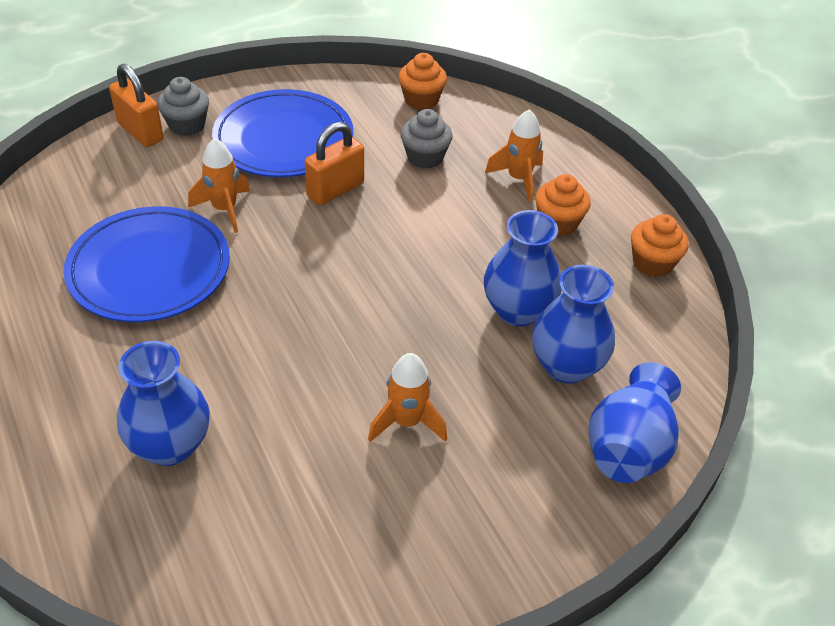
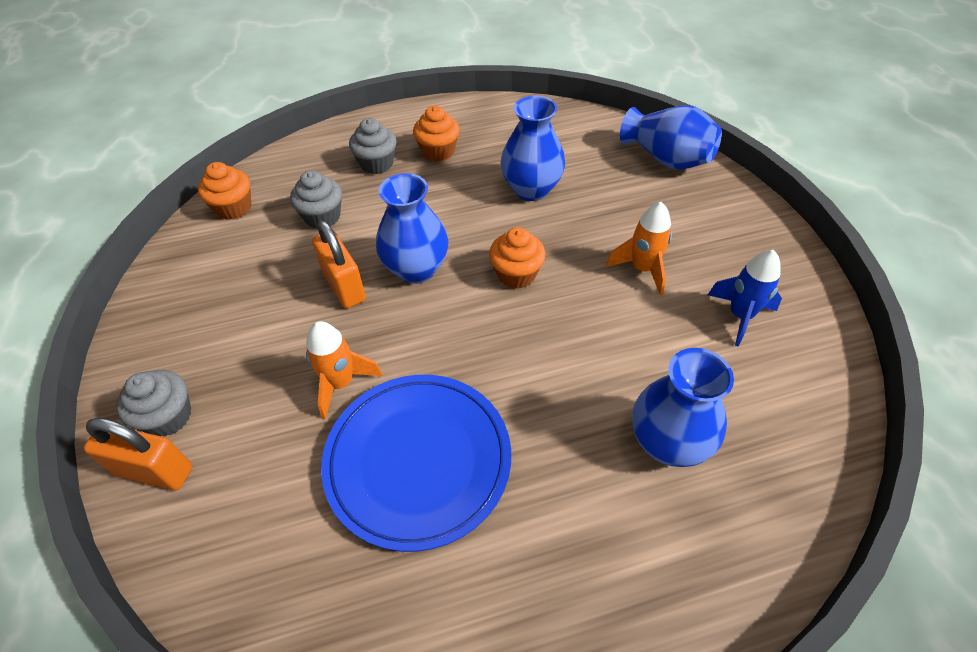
camera: 75 degrees left, 5 degrees up
orange padlock [109,64,164,147] -> orange padlock turned 45 degrees clockwise [84,417,192,490]
blue plate [212,89,353,177] -> none
orange rocket [485,109,543,202] -> grey cupcake [349,118,397,174]
blue vase [532,265,615,384] -> blue vase moved to [376,173,449,284]
orange cupcake [631,214,689,277] -> orange cupcake moved to [489,227,546,289]
none -> blue rocket [708,250,782,347]

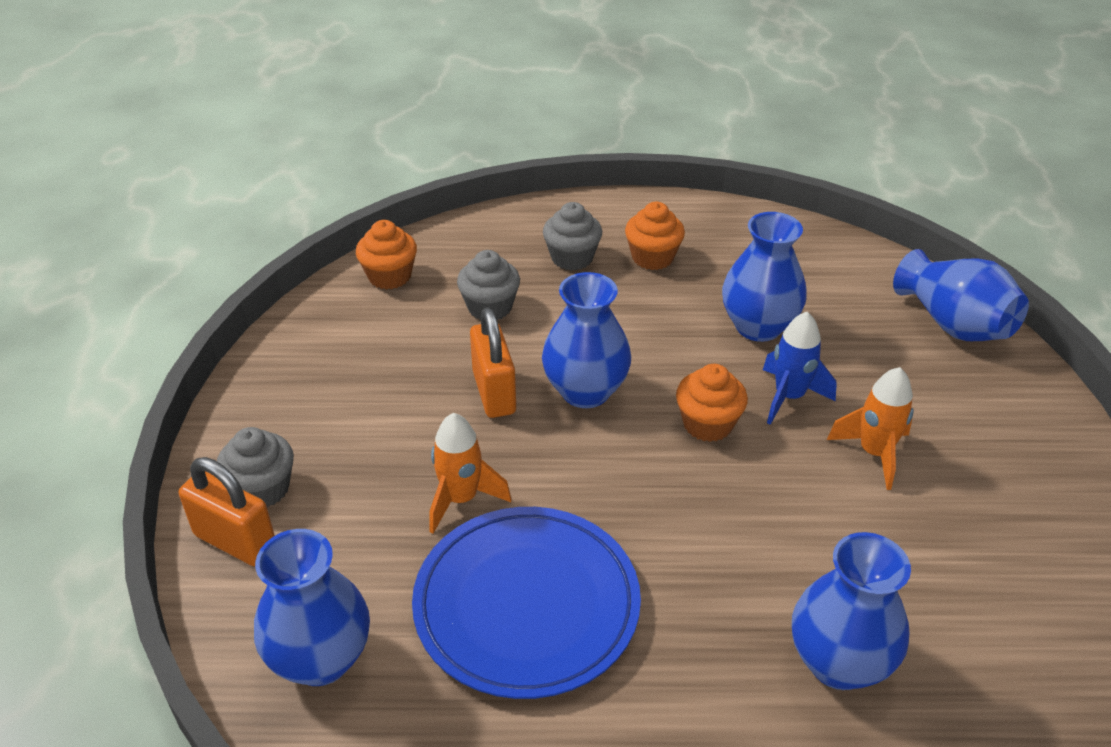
camera: 15 degrees right, 10 degrees down
blue rocket [708,250,782,347] -> blue rocket moved to [763,312,837,425]
none -> blue vase [254,529,370,686]

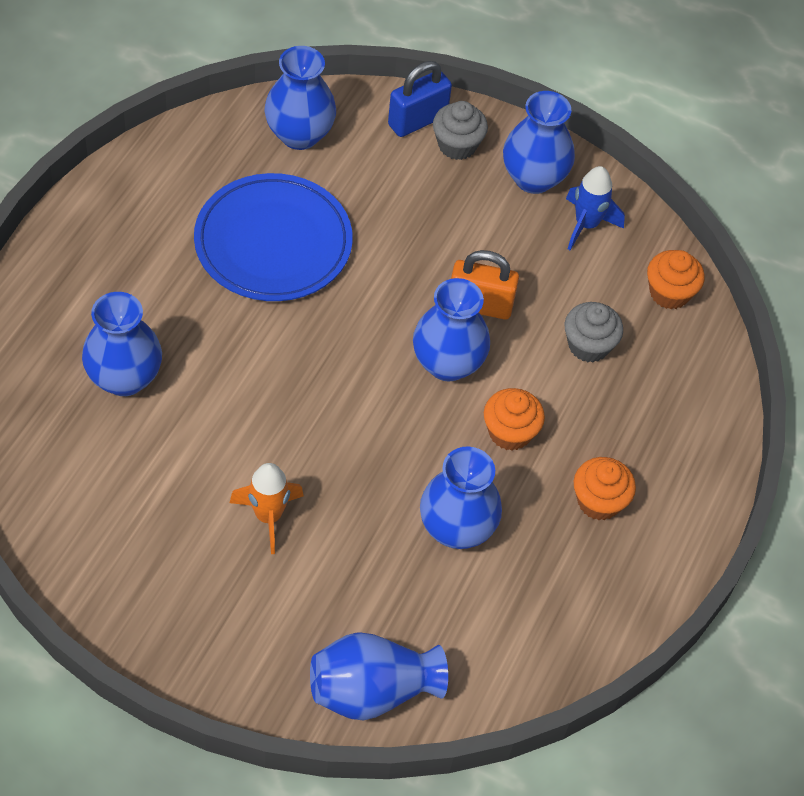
camera: 110 degrees right, 15 degrees up
orange padlock [179,457,275,566] -> blue padlock [388,61,452,137]
orange rocket [429,413,511,534] -> none
grey cupcake [543,202,602,271] -> none
orange cupcake [676,364,748,442] -> orange cupcake moved to [484,388,545,451]
blue rocket [763,312,837,425] -> blue rocket moved to [566,166,625,250]
none -> blue vase [503,91,575,194]

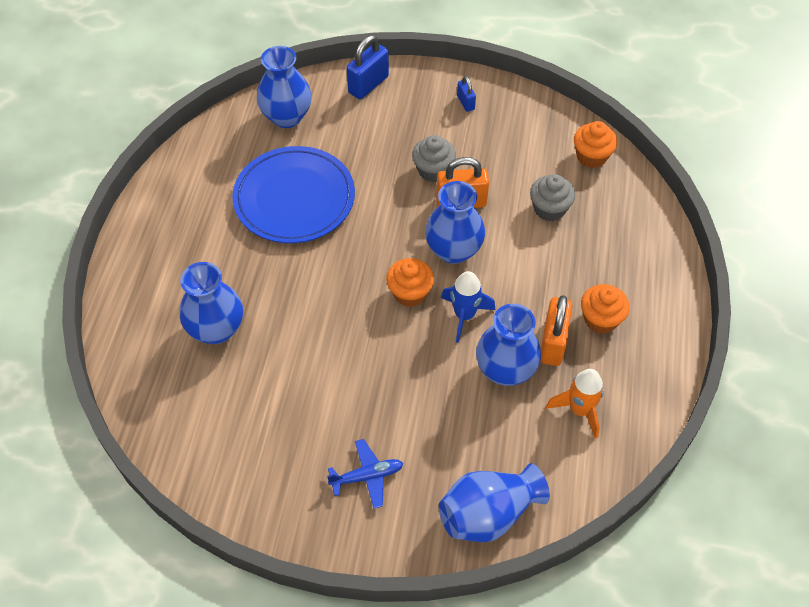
camera: 10 degrees left, 0 degrees up
orange rocket [230,463,304,554] -> orange rocket moved to [546,369,604,439]
grey cupcake [433,101,488,160] -> grey cupcake moved to [412,135,456,182]
orange cupcake [484,388,545,451] -> orange cupcake moved to [386,258,434,307]
blue vase [503,91,575,194] -> blue padlock [457,76,476,112]
blue rocket [566,166,625,250] -> blue rocket moved to [441,271,495,343]
none -> blue plane [327,439,404,509]
none -> orange padlock [540,295,572,366]

